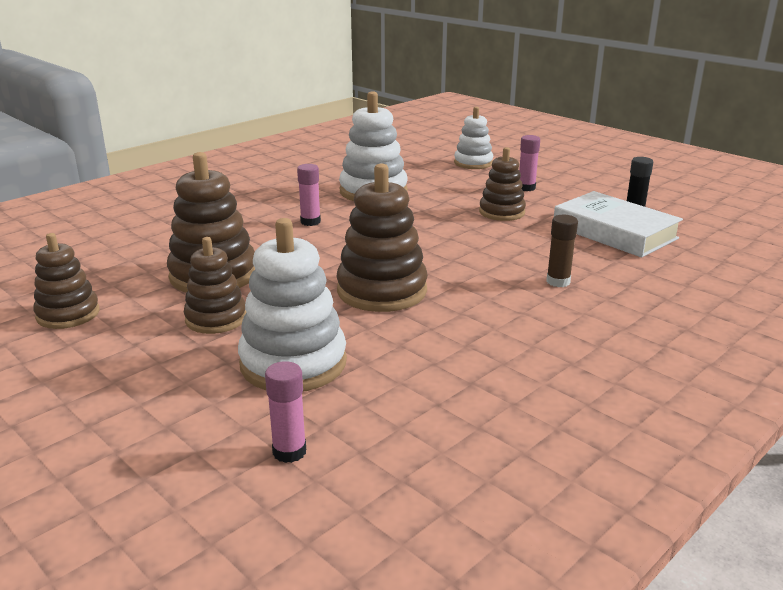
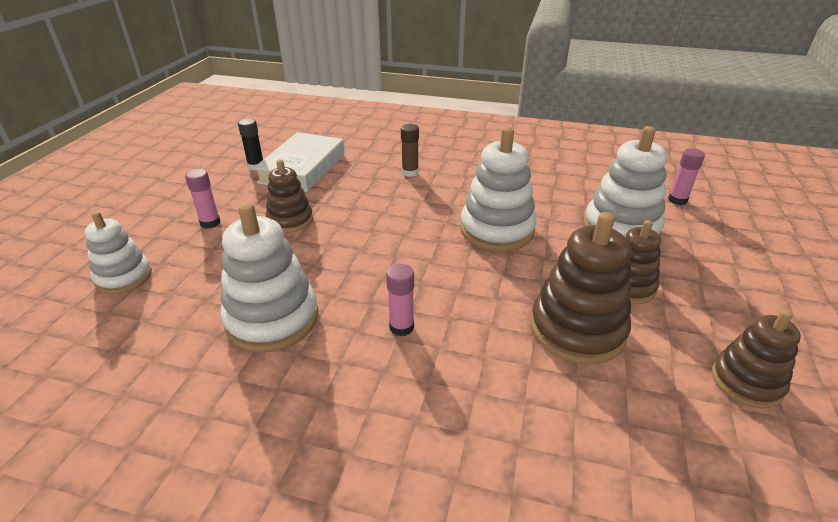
camera: 120 degrees left, 10 degrees up
brown stacking toy [337,164,428,312] -> white stacking toy [460,127,537,251]

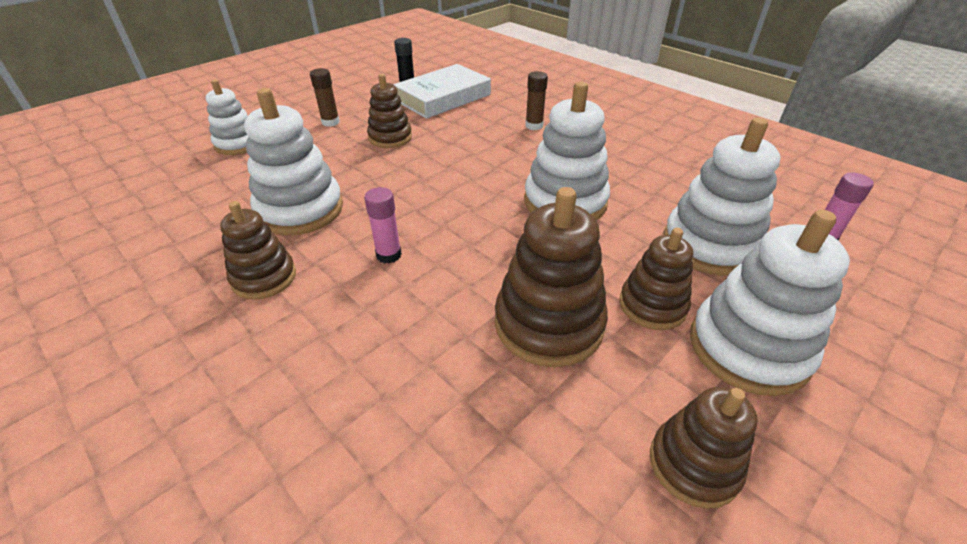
camera: 30 degrees right, 5 degrees up
pink glue stick [185,169,220,229] -> brown glue stick [310,68,340,127]
none -> brown stacking toy [220,201,296,300]
none -> white stacking toy [690,210,850,396]

